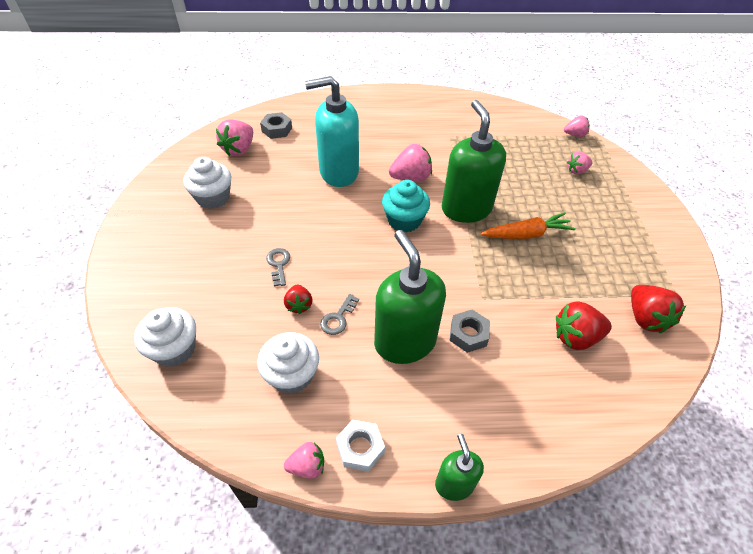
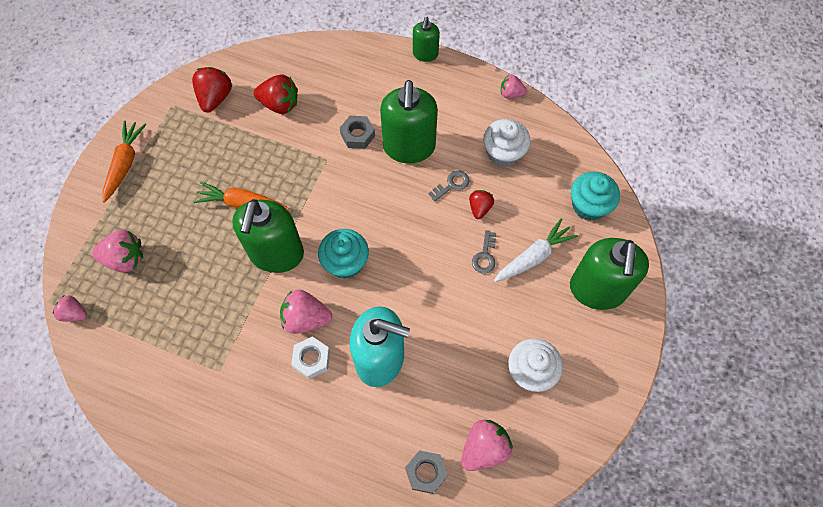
camera: 155 degrees left, 15 degrees up
white cupcake [134,307,196,367] -> turquoise cupcake [571,172,620,221]
white nut [336,420,385,472] -> white nut moved to [291,336,330,379]
pink strawberry [567,152,592,175] -> pink strawberry [92,230,143,273], size x1.63
none -> orange carrot [103,120,147,203]
none -> white carrot [494,218,578,282]
none -> green soap dispenser [570,238,649,310]

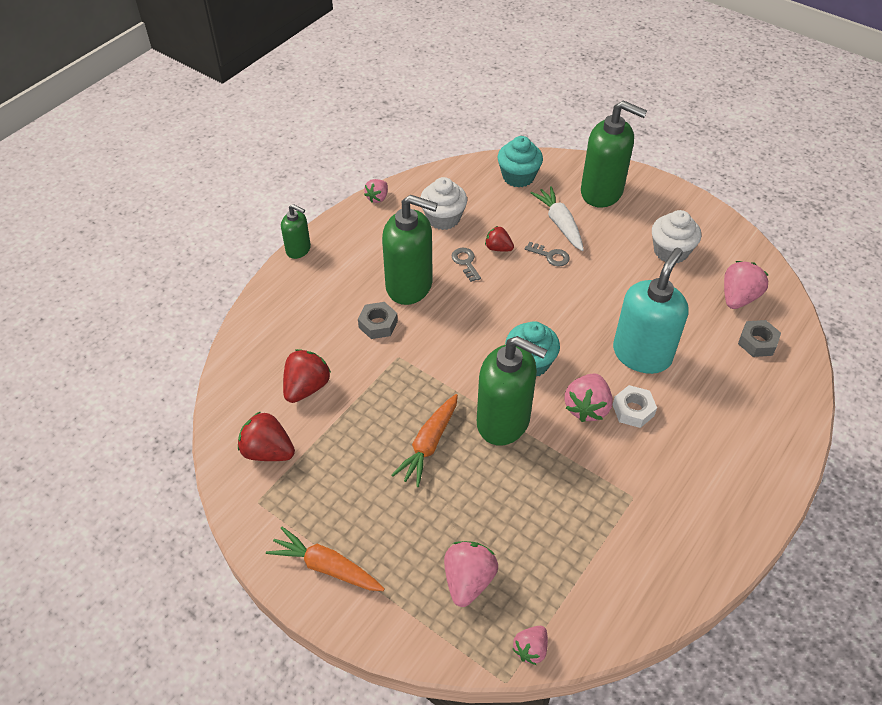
camera: 75 degrees left, 15 degrees down
pink strawberry [461,420,513,471] -> pink strawberry turned 60 degrees clockwise [724,261,768,309]

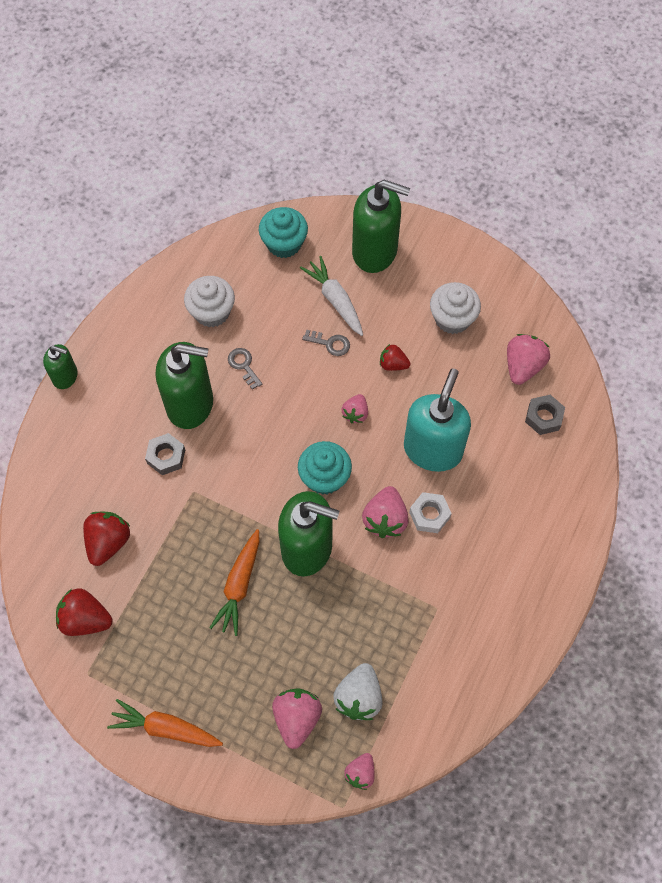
camera: 10 degrees left, 15 degrees up
pink strawberry [364,179,388,203] -> pink strawberry moved to [342,394,368,423]
red strawberry [485,226,514,252] -> red strawberry moved to [380,344,410,371]
none -> white strawberry [333,663,382,720]

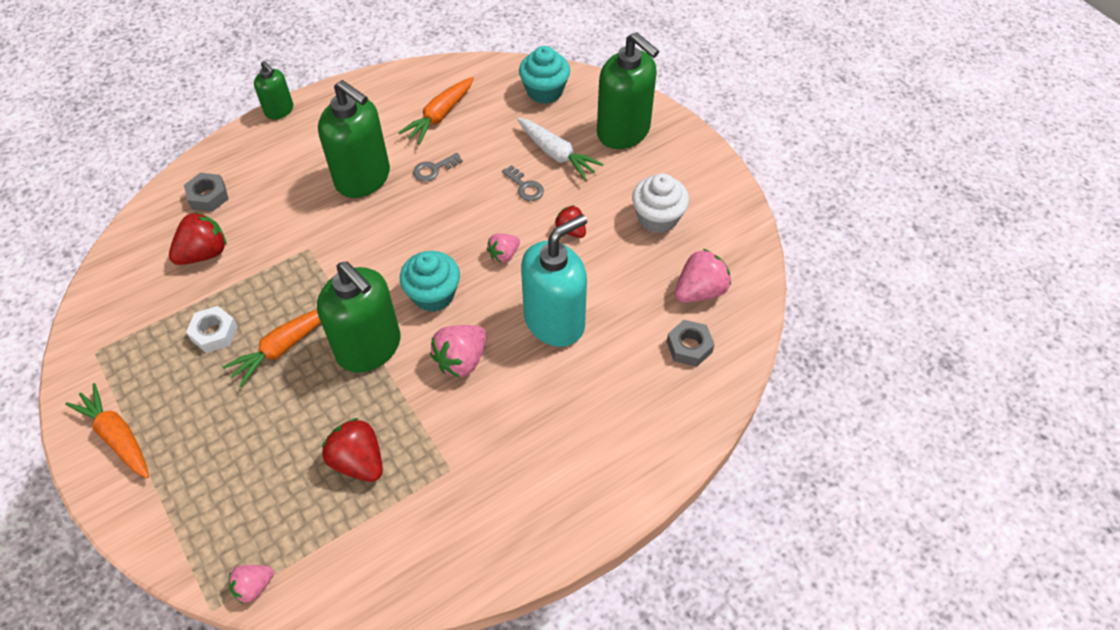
camera: 30 degrees right, 10 degrees down
red strawberry [56,588,113,636] -> red strawberry moved to [322,418,383,482]
grey nut [145,433,185,475] -> grey nut moved to [184,173,229,212]
white cupcake [184,276,235,327] -> orange carrot [399,77,474,144]
grey key [228,348,262,390] -> grey key turned 120 degrees counterclockwise [413,153,463,182]
pink strawberry [272,688,322,749] -> none
white carrot [300,256,363,336] -> white carrot turned 135 degrees clockwise [517,118,603,180]
white strawberry [333,663,382,720] -> none
white nut [409,492,452,533] -> white nut moved to [186,306,238,353]

